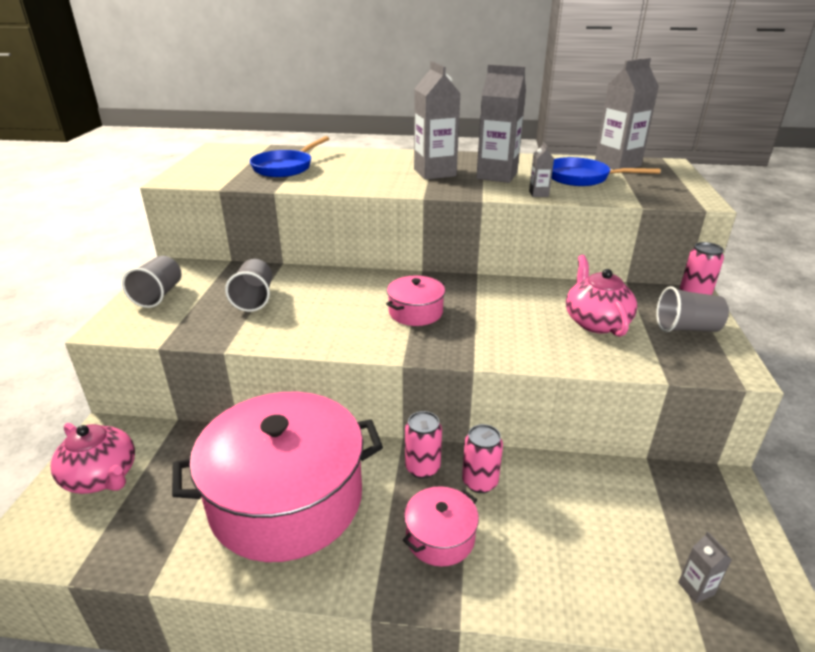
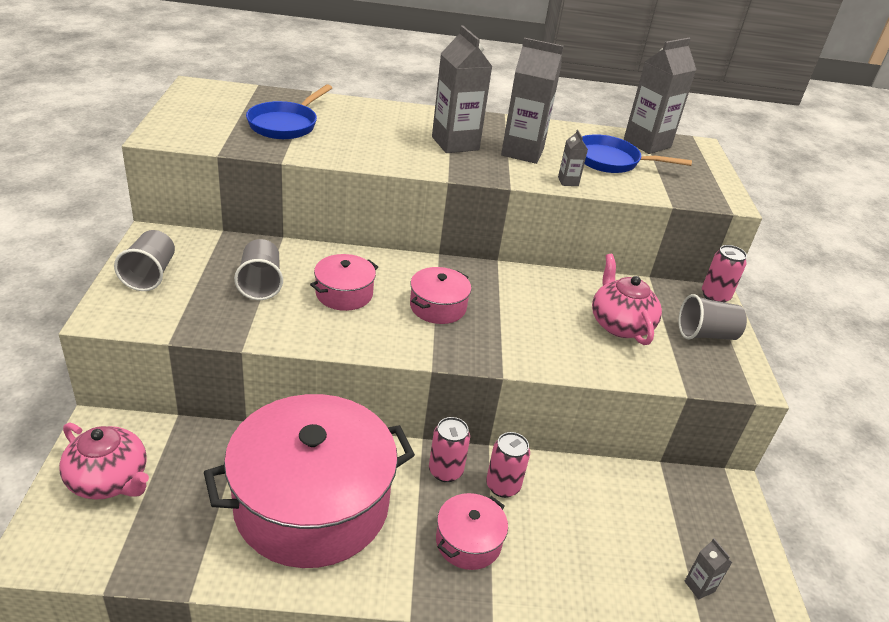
camera: 10 degrees left, 5 degrees up
none -> pink pot [310,254,378,311]

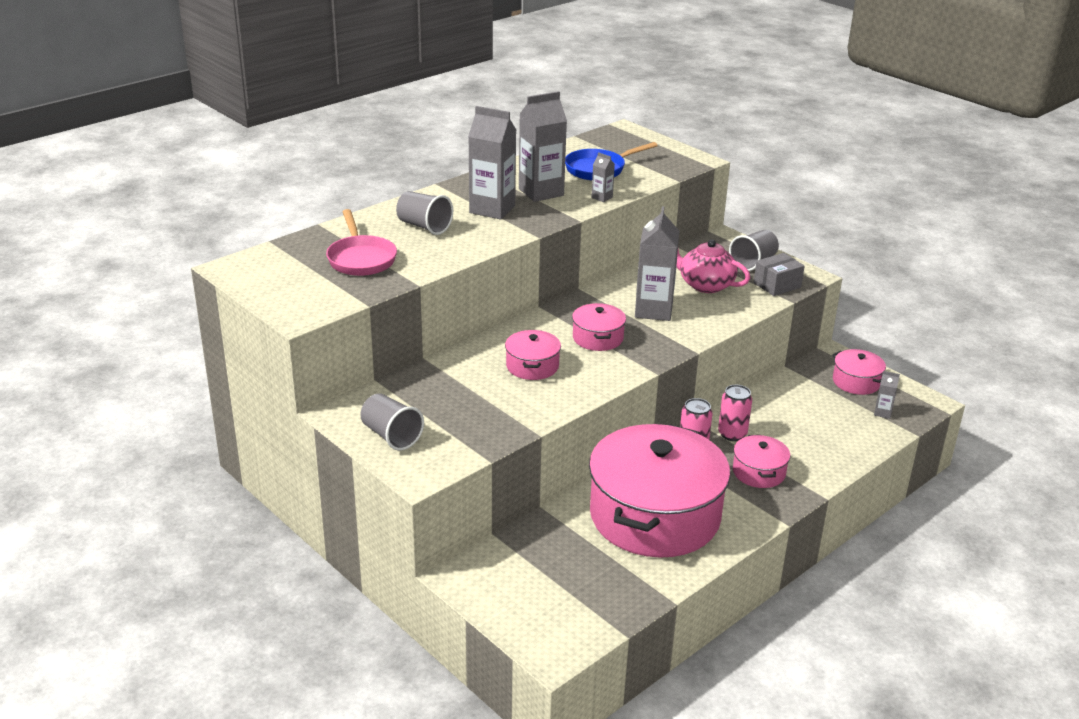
camera: 40 degrees left, 5 degrees down
pink teapot [59,423,149,500] -> none
grey cup [234,239,283,300] -> grey cup moved to [396,191,453,235]
blue pan [246,84,332,139] -> pink pan [326,209,397,276]
grey carton [624,38,696,154] -> grey carton moved to [635,206,679,321]
pink can [702,245,747,303] -> none
none -> grey box [754,253,805,296]
none -> pink pot [832,349,886,395]

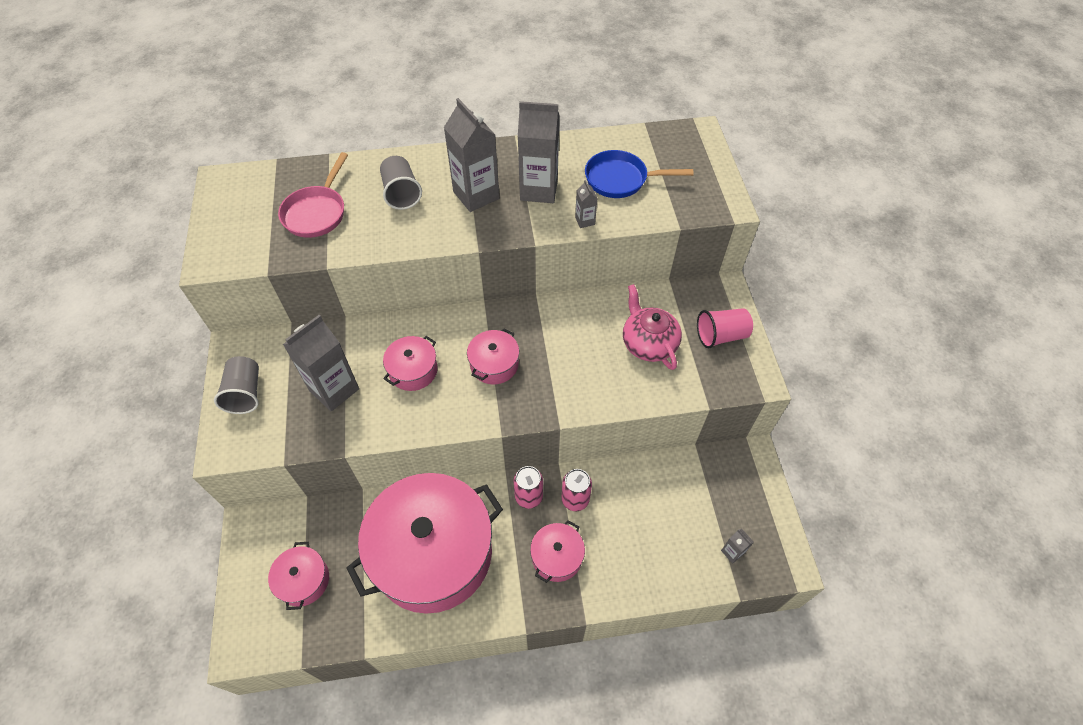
camera: 35 degrees right, 25 degrees up
grey carton [635,206,679,321] -> grey carton moved to [283,315,359,412]
grey cup [729,230,779,271] -> pink cup [697,308,753,348]
grey box [754,253,805,296] -> none
pink pot [832,349,886,395] -> pink pot moved to [268,542,329,610]

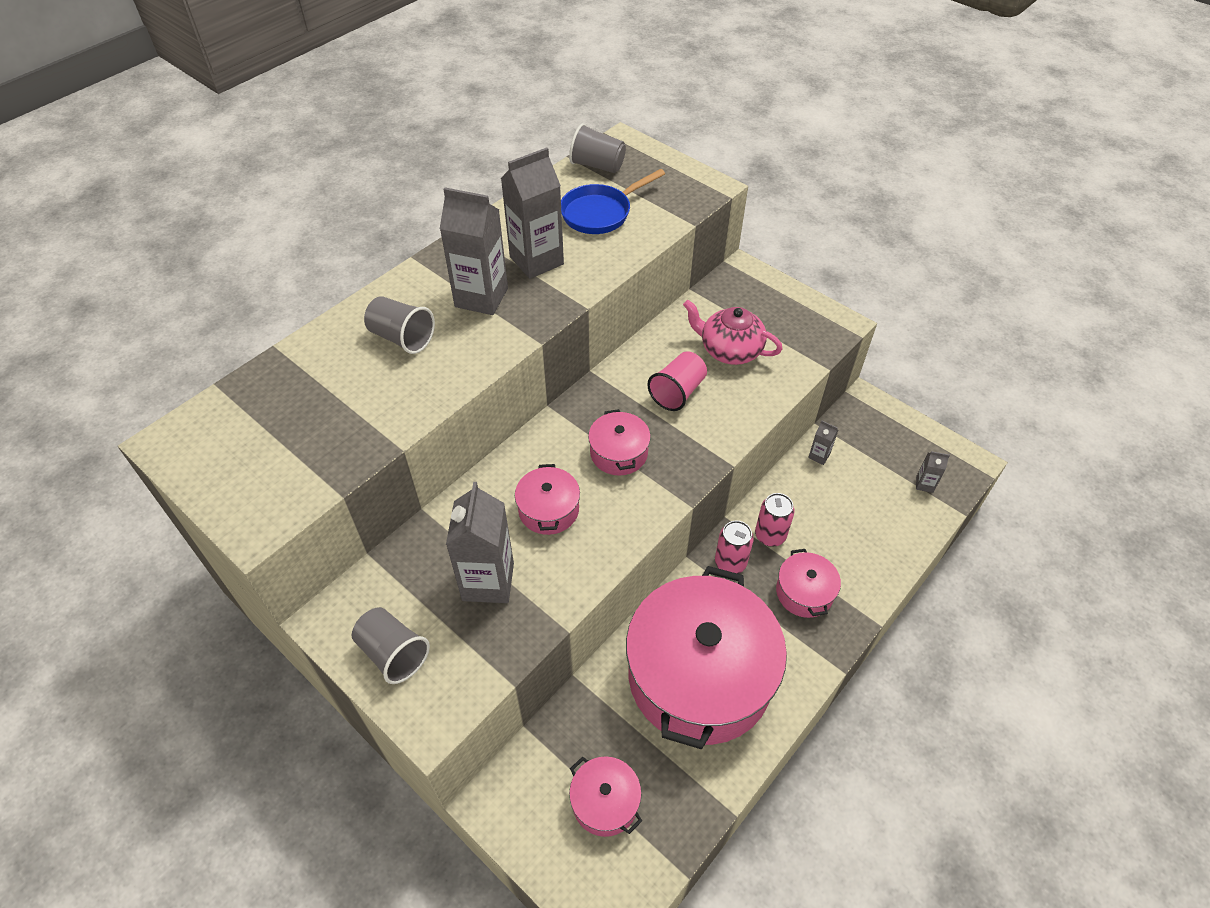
camera: 40 degrees left, 5 degrees down
pink pan [278,152,348,238] -> none
grey carton [575,180,597,228] -> grey carton moved to [808,421,838,465]
pink cup [697,308,753,348] -> pink cup moved to [647,351,707,411]
none -> grey cup [569,123,626,173]

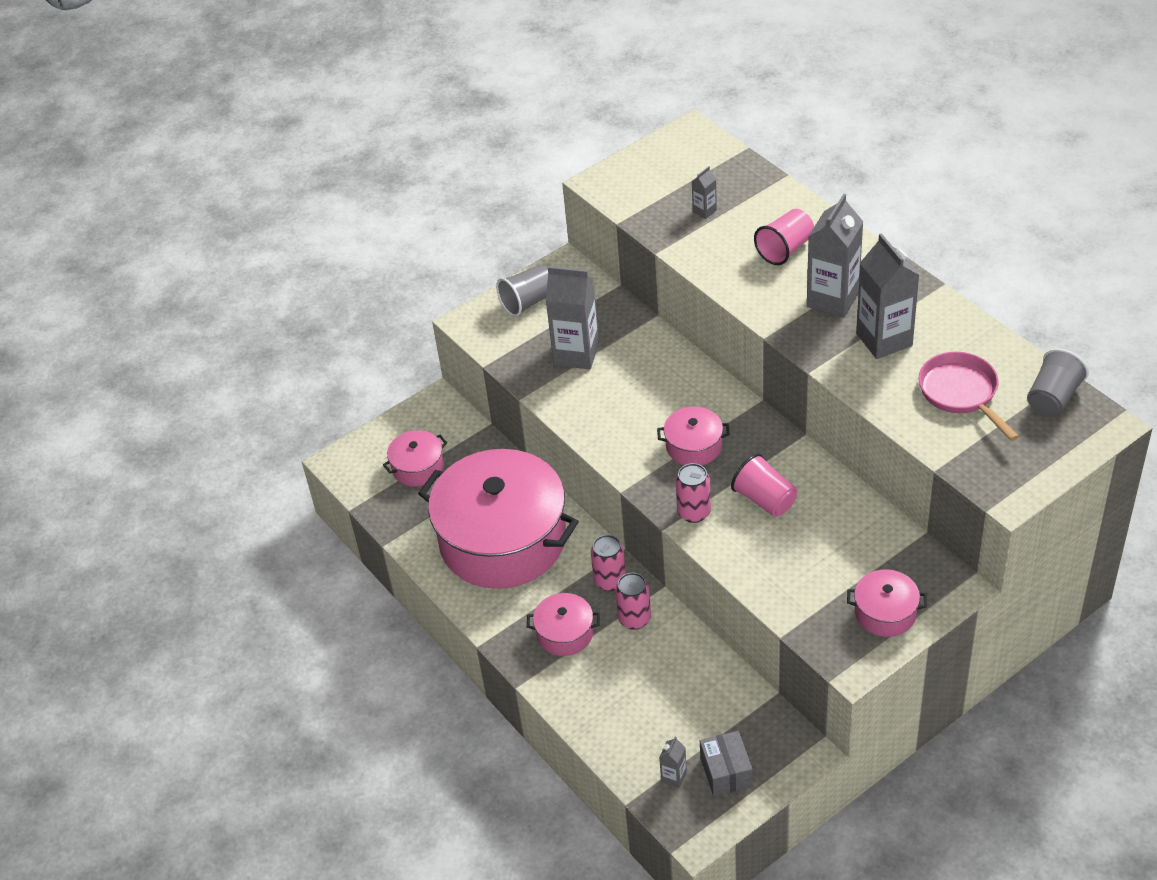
camera: 105 degrees right, 5 degrees down
grey cup [364,296,435,354] -> pink cup [754,209,814,265]
pink pot [515,464,580,535] -> pink pot moved to [847,569,927,637]
blue pan [561,169,665,234] -> pink pan [919,352,1019,441]
pink teapot [683,300,783,365] -> none
grey carton [808,421,838,465] -> grey carton moved to [692,166,717,219]
none -> pink can [676,463,711,523]
none -> grey box [700,731,753,796]

